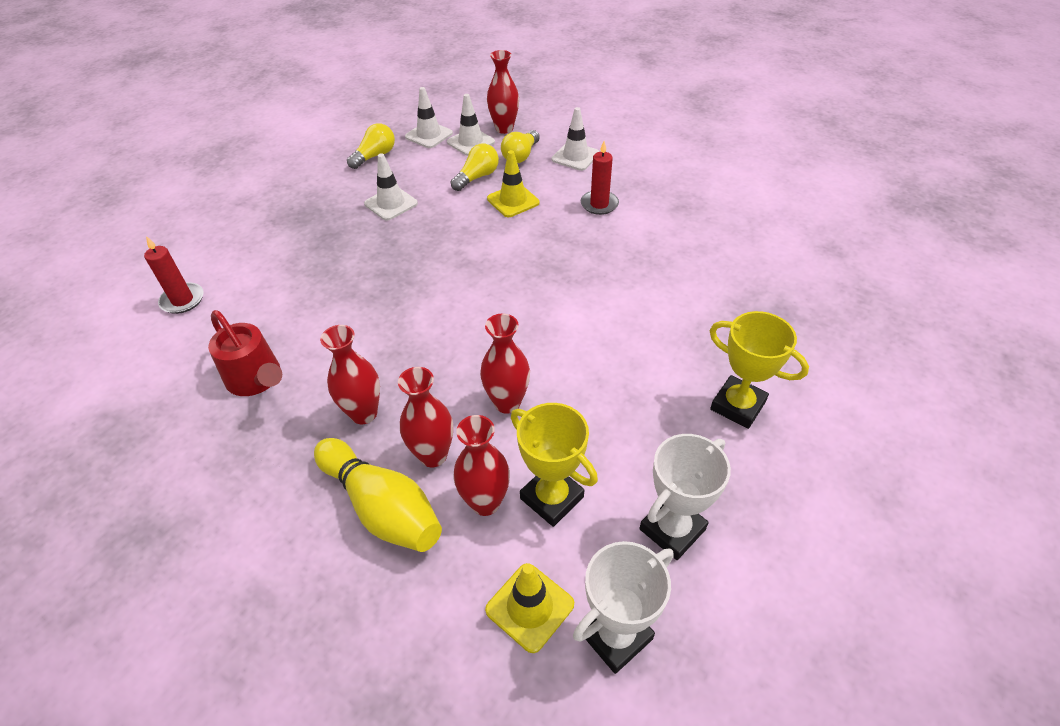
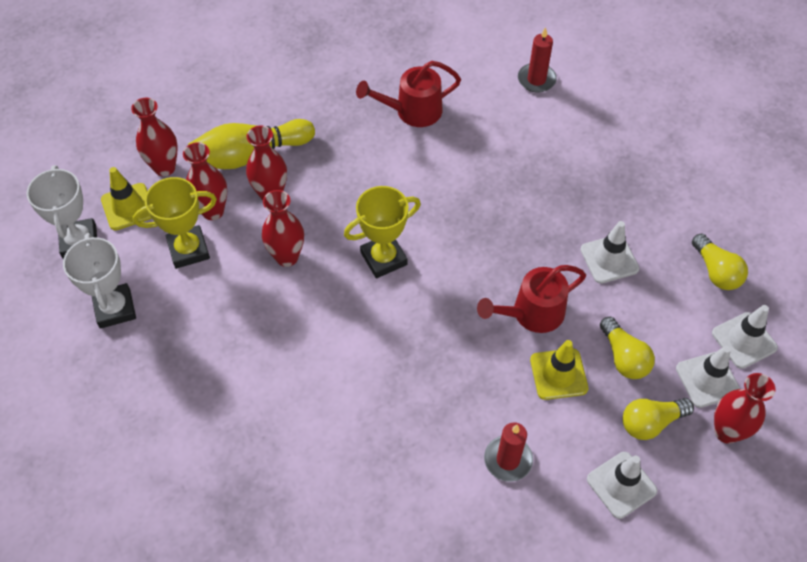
camera: 115 degrees right, 10 degrees up
red vase [320,325,380,425] -> red vase moved to [131,98,178,176]
yellow light bulb [501,130,540,163] -> yellow light bulb turned 75 degrees counterclockwise [623,398,694,440]
yellow trophy [710,311,809,429] -> yellow trophy moved to [344,186,421,278]
none -> red watering can [477,265,586,333]

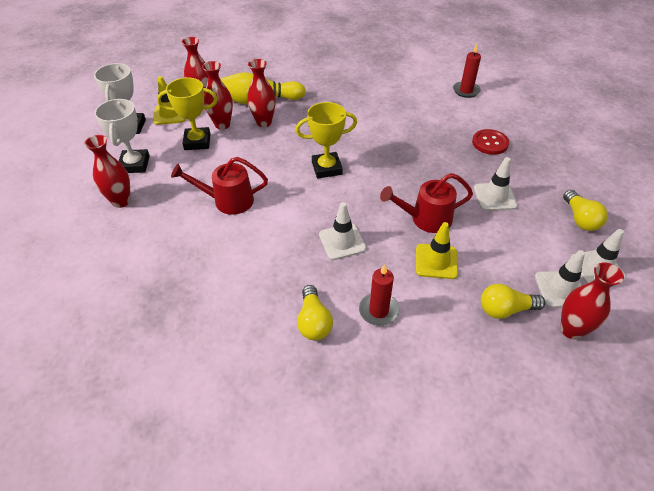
camera: 15 degrees right, 10 degrees down
red vase [262,190,304,267] -> red vase moved to [84,135,130,208]
red watering can [356,61,461,127] -> red watering can moved to [171,157,268,215]
white traffic cone [587,452,657,519] -> white traffic cone moved to [319,202,366,260]
yellow light bulb [600,317,655,379] -> yellow light bulb moved to [297,285,333,340]
none -> red button [472,129,509,155]

